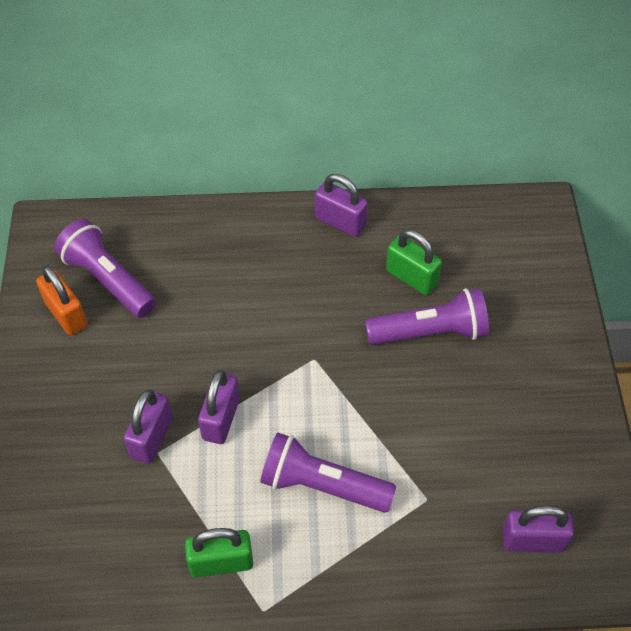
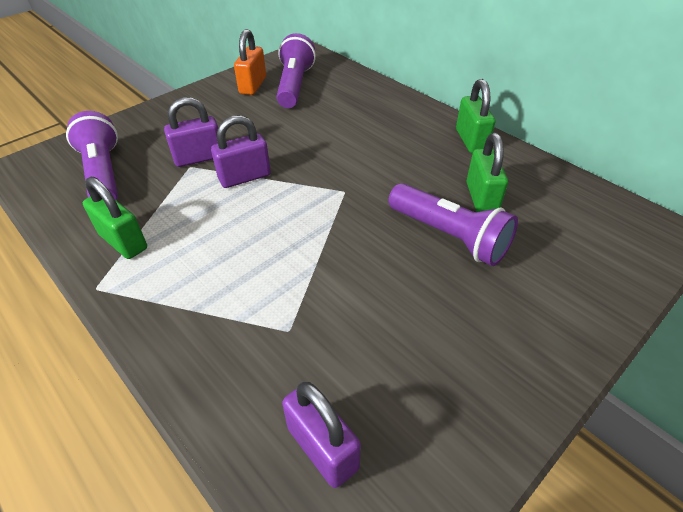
camera: 50 degrees right, 10 degrees down
purple flashlight [260,432,396,513] -> purple flashlight moved to [66,111,118,201]
purple padlock [315,174,368,237] -> green padlock [456,79,495,153]

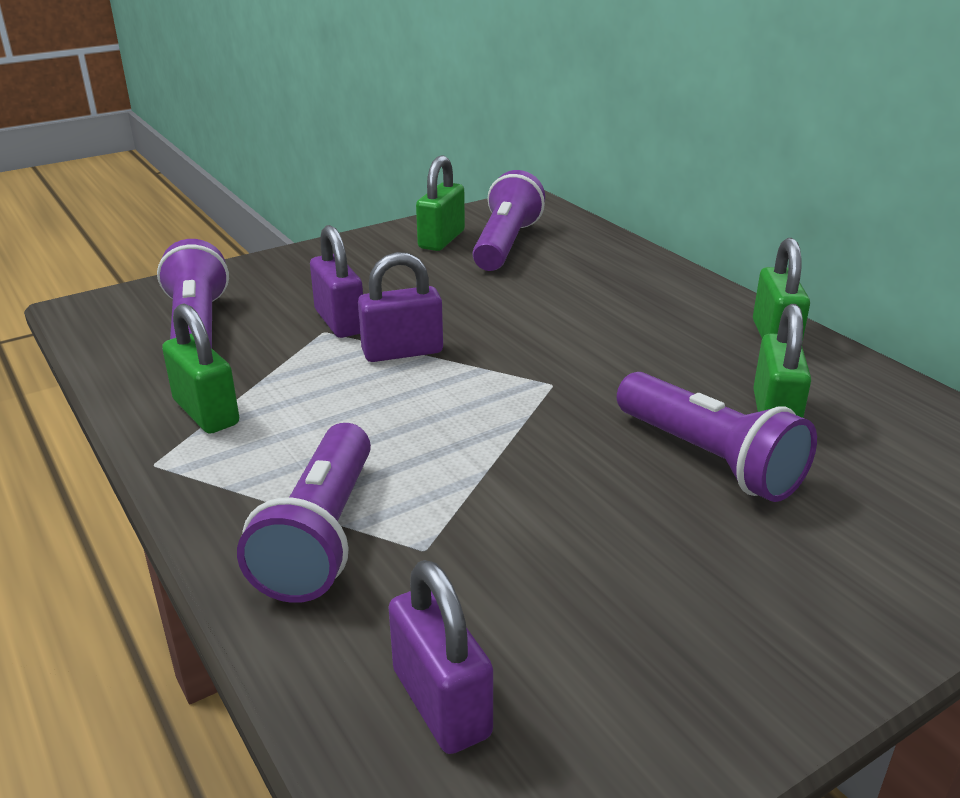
camera: 10 degrees right, 15 degrees down
purple padlock [164,97,218,167] -> purple padlock turned 75 degrees clockwise [310,225,363,338]
orange padlock [234,29,266,95] -> green padlock [416,155,465,251]
none -> purple flashlight [237,423,371,603]

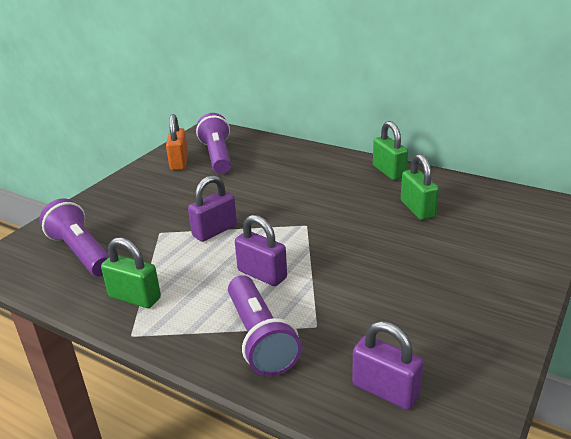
camera: 25 degrees left, 0 degrees up
purple padlock [310,225,363,338] -> purple padlock moved to [235,215,287,286]
green padlock [416,155,465,251] -> orange padlock [166,114,188,170]
purple flashlight [617,372,817,502] -> none

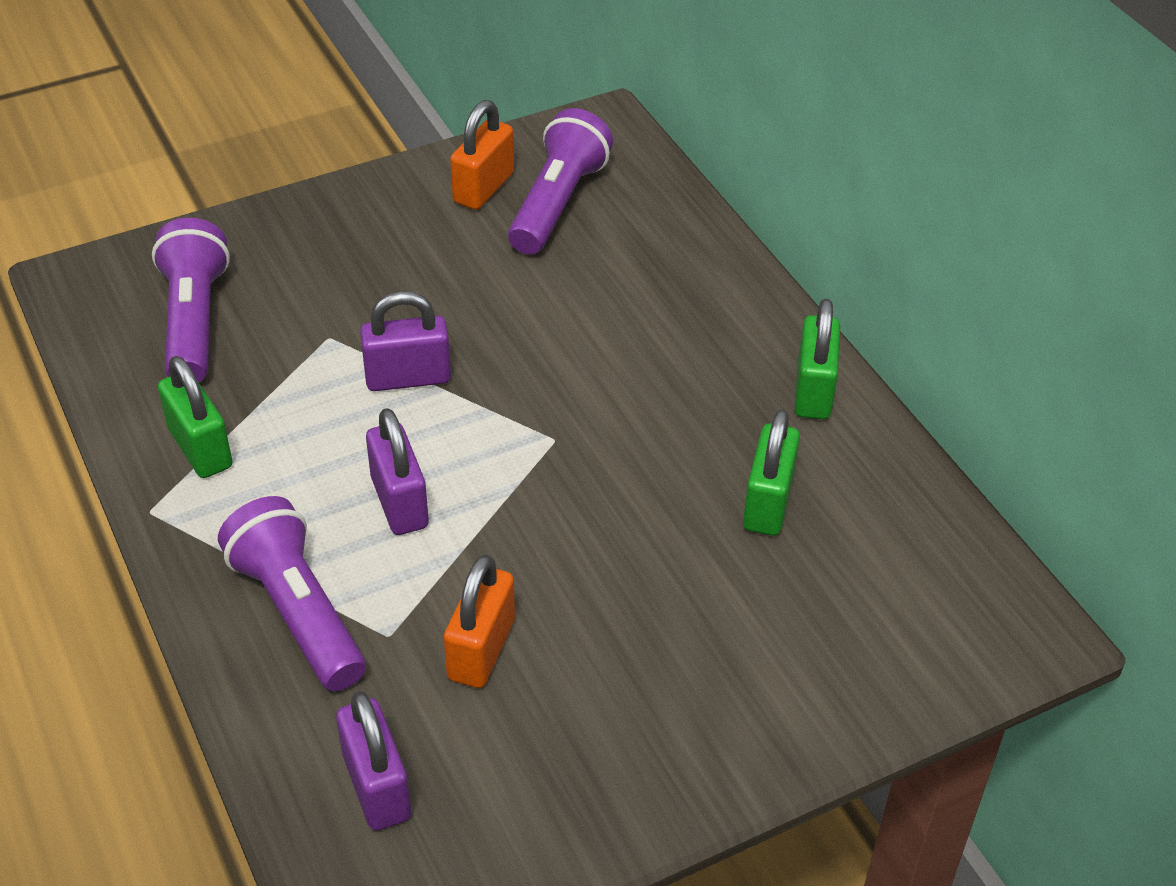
camera: 30 degrees right, 15 degrees up
purple flashlight [228,275,302,376] -> purple flashlight turned 135 degrees clockwise [218,496,366,691]
none -> orange padlock [444,554,515,688]

